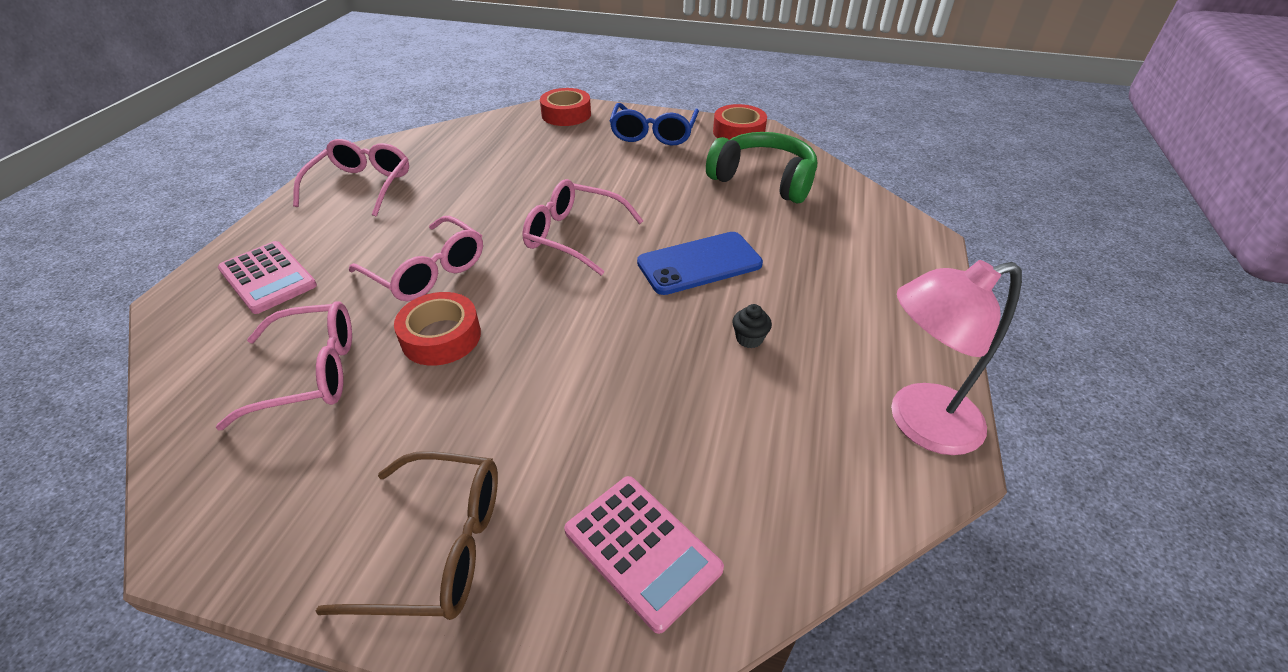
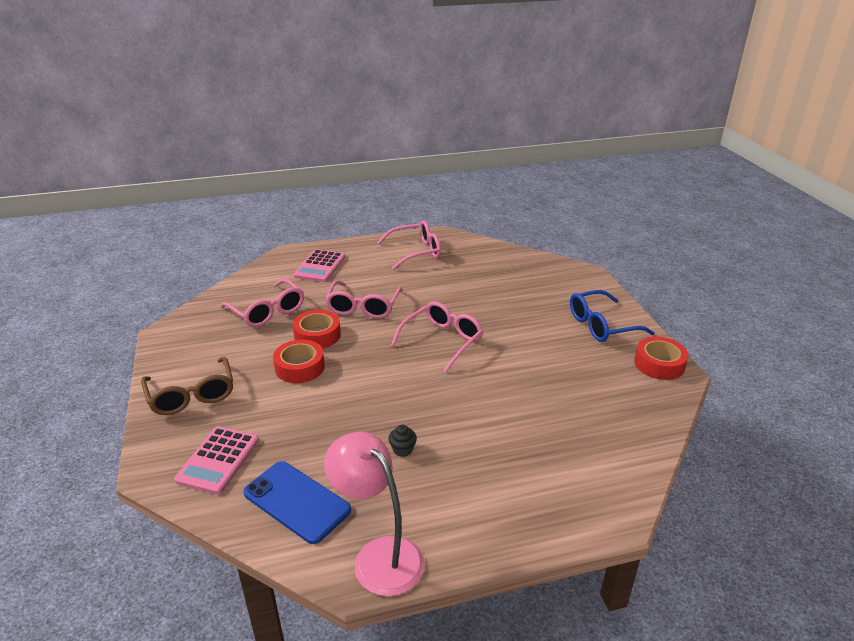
camera: 60 degrees right, 10 degrees down
pink glasses [522,179,643,276] -> pink glasses turned 45 degrees clockwise [391,301,483,372]
red tape [540,88,591,126] -> red tape moved to [273,340,325,383]
blue phone [637,232,763,295] -> blue phone moved to [243,461,351,544]
green headphones [706,132,817,203] -> none

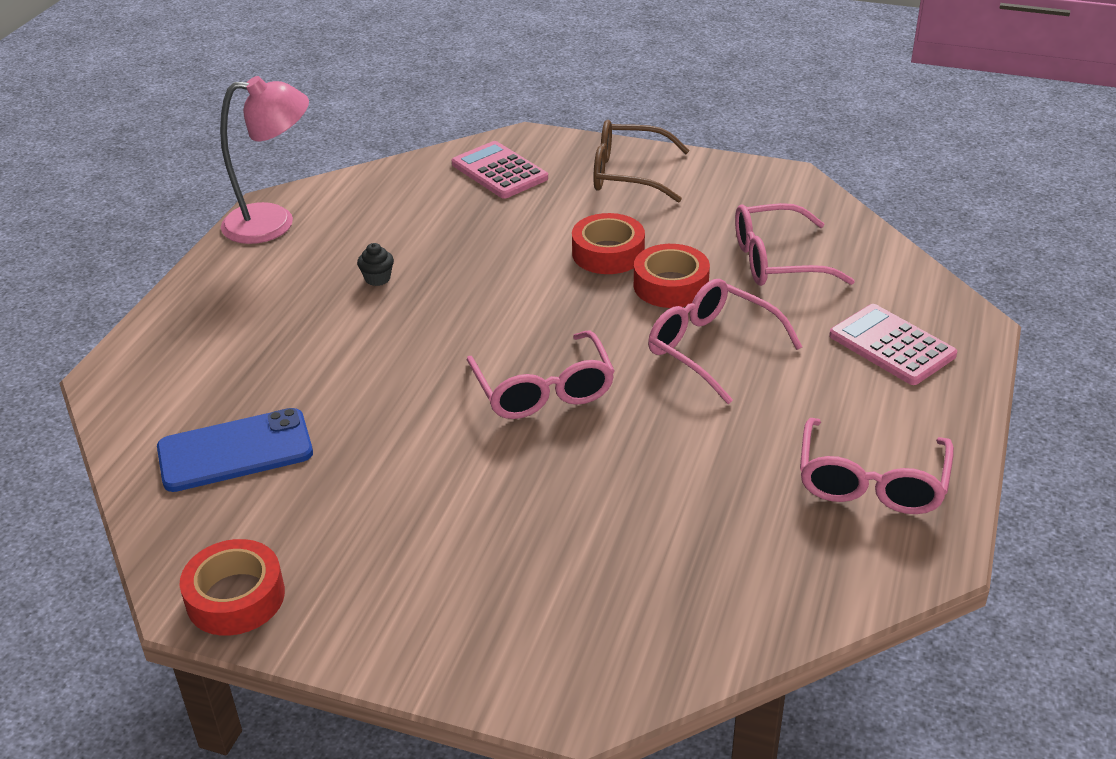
camera: 125 degrees right, 5 degrees up
blue phone [243,461,351,544] -> blue phone moved to [157,408,313,492]
blue glasses [570,290,654,342] -> none

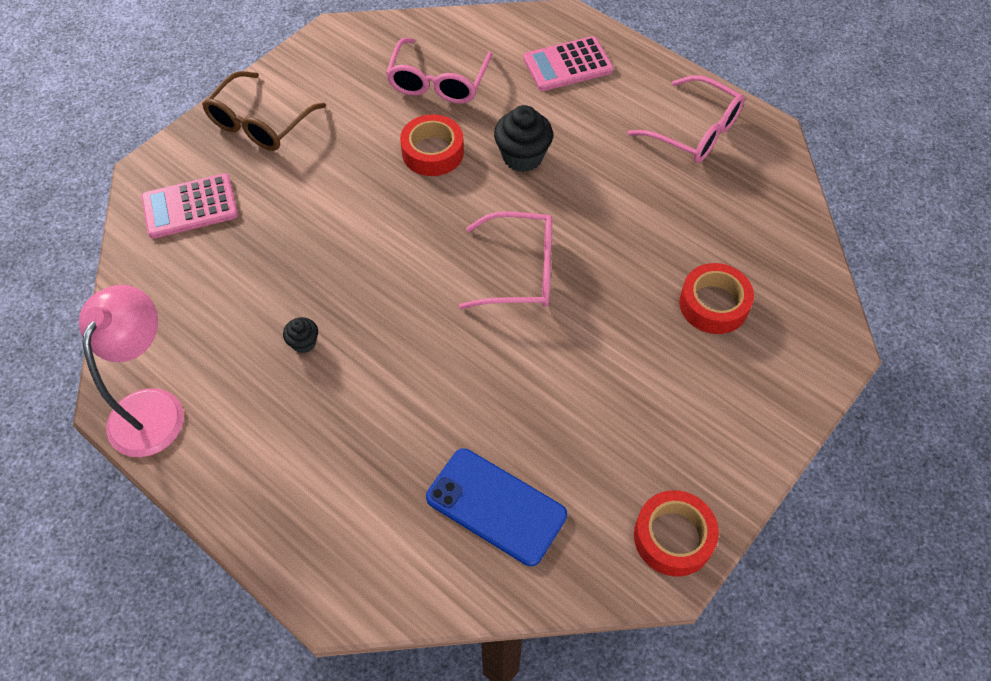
camera: 70 degrees left, 20 degrees up
blue phone [157,408,313,492] -> blue phone turned 60 degrees counterclockwise [426,448,567,566]
red tape [572,213,645,274] -> red tape moved to [679,263,754,334]
pink glasses [648,279,802,404] -> black cupcake [494,105,553,172]

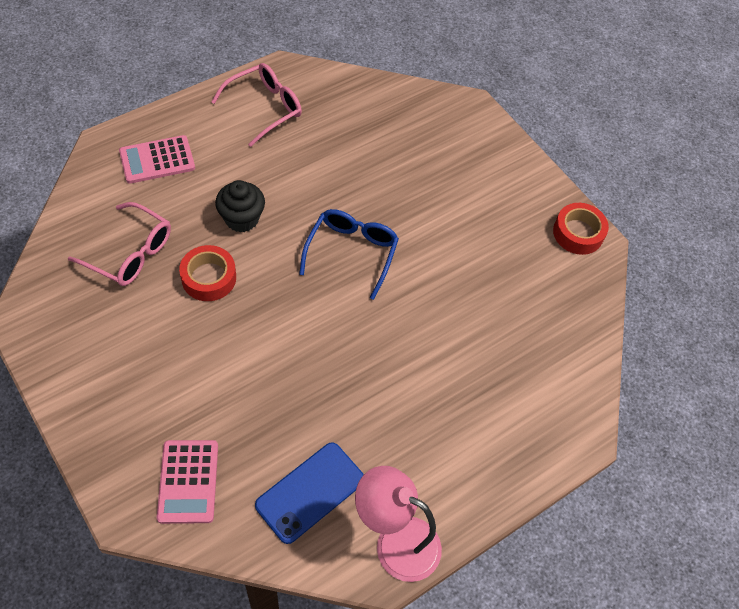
camera: 80 degrees left, 0 degrees up
brown glasses [202,71,326,151] -> none
black cupcake [283,317,318,353] -> none
blue phone [426,448,567,566] -> blue phone moved to [255,442,364,544]
pink glasses [459,211,552,309] -> blue glasses [299,209,399,300]
pink calculator [523,36,614,91] -> pink calculator turned 75 degrees clockwise [119,135,195,184]
red tape [679,263,754,334] -> none

